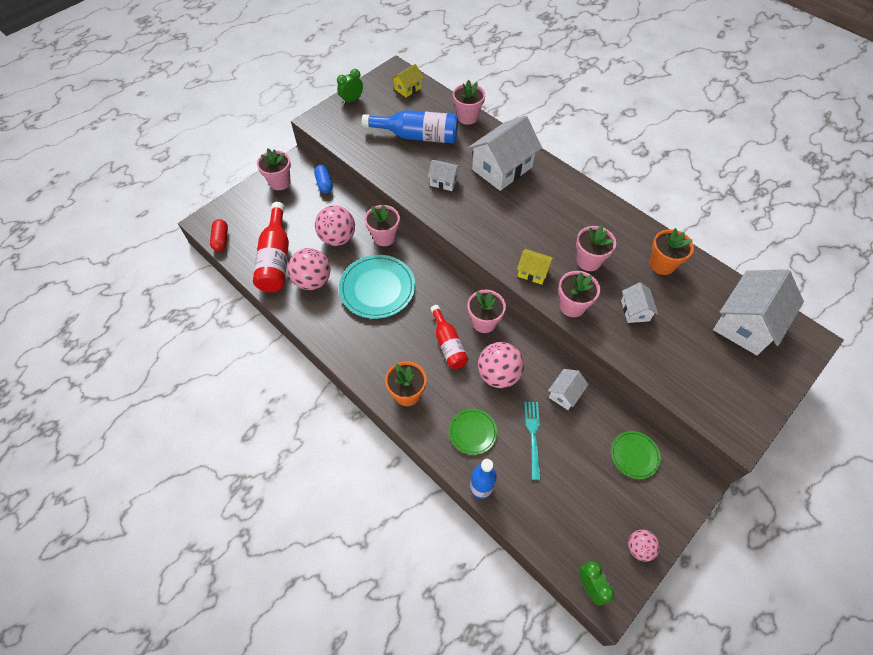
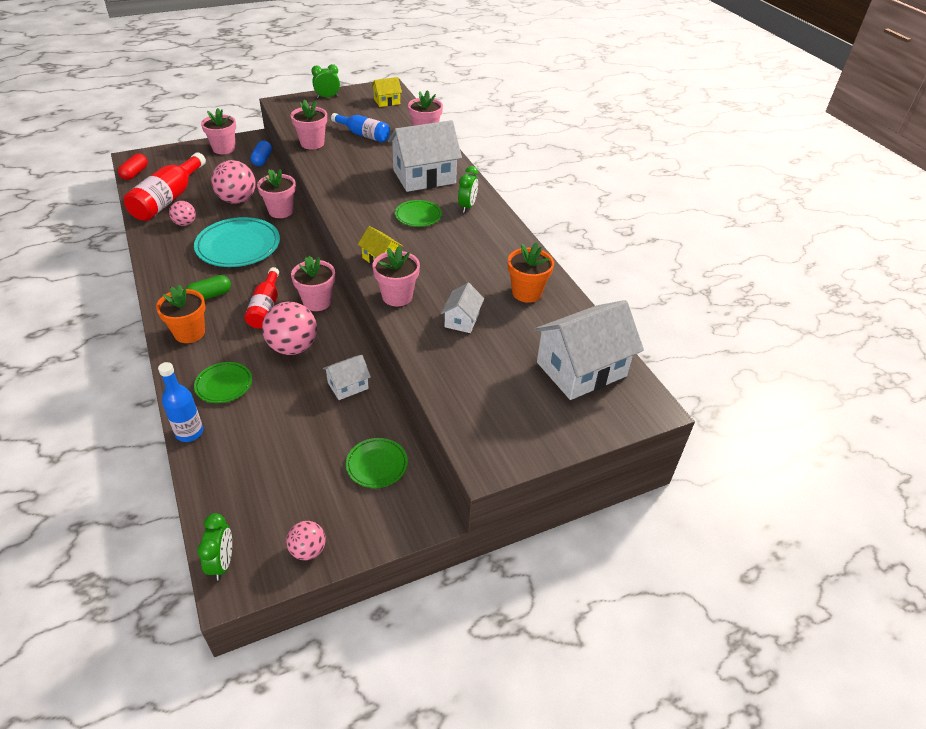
camera: 20 degrees right, 15 degrees down
pink ball [288,248,331,290] -> pink ball [169,201,196,226], size x0.57
blue bottle [362,110,458,143] -> blue bottle [331,113,390,142], size x0.64
white house [428,160,461,191] -> none
turquoise fork [524,402,541,480] -> none
pink flower pot [576,225,616,271] -> pink flower pot moved to [291,100,327,149]
none -> green capsule [186,275,231,300]
none -> green plate [395,200,442,227]
none -> green clock [458,166,478,213]

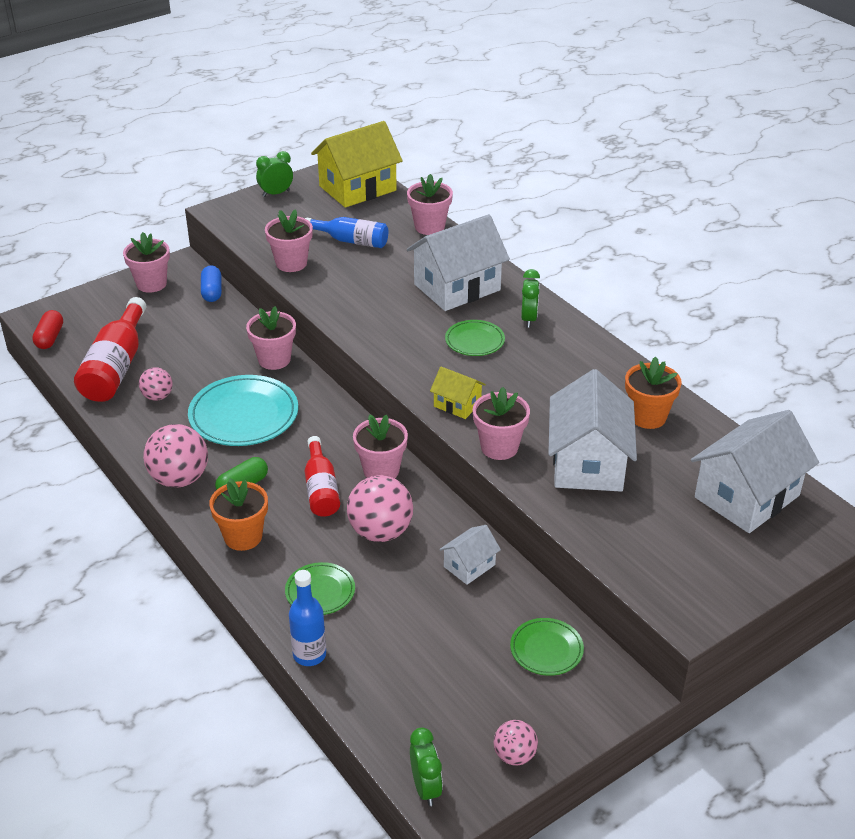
camera: 10 degrees left, 5 degrees down
pink ball [211,160,256,204] -> pink ball moved to [143,424,208,488]
yellow house [372,77,402,107] -> yellow house [311,121,403,207], size x2.03
white house [441,283,484,333] -> white house [548,369,637,492], size x2.03

